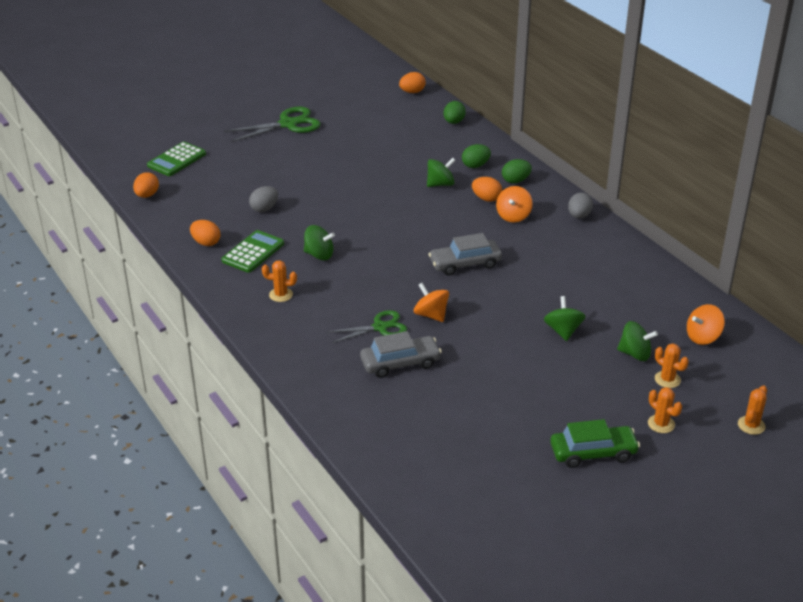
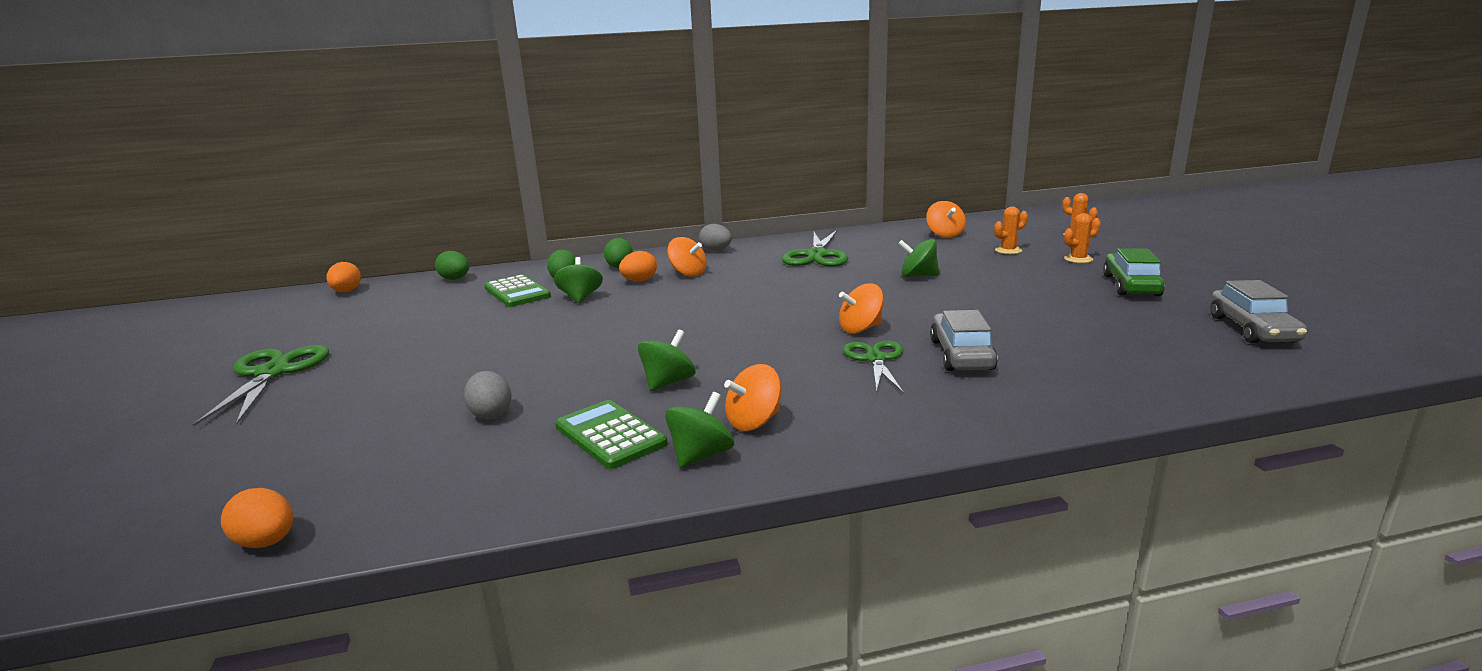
camera: 70 degrees left, 15 degrees down
green calculator [147,142,206,176] -> green calculator moved to [484,275,551,307]
orange egg [190,220,221,246] -> none
orange cactus [262,260,297,302] -> orange spinning top [724,364,781,431]
grey car [429,233,502,275] -> grey car moved to [1211,280,1307,343]
green spinning top [617,321,658,361] -> green spinning top moved to [665,392,734,468]
none -> green scissors [782,230,848,267]

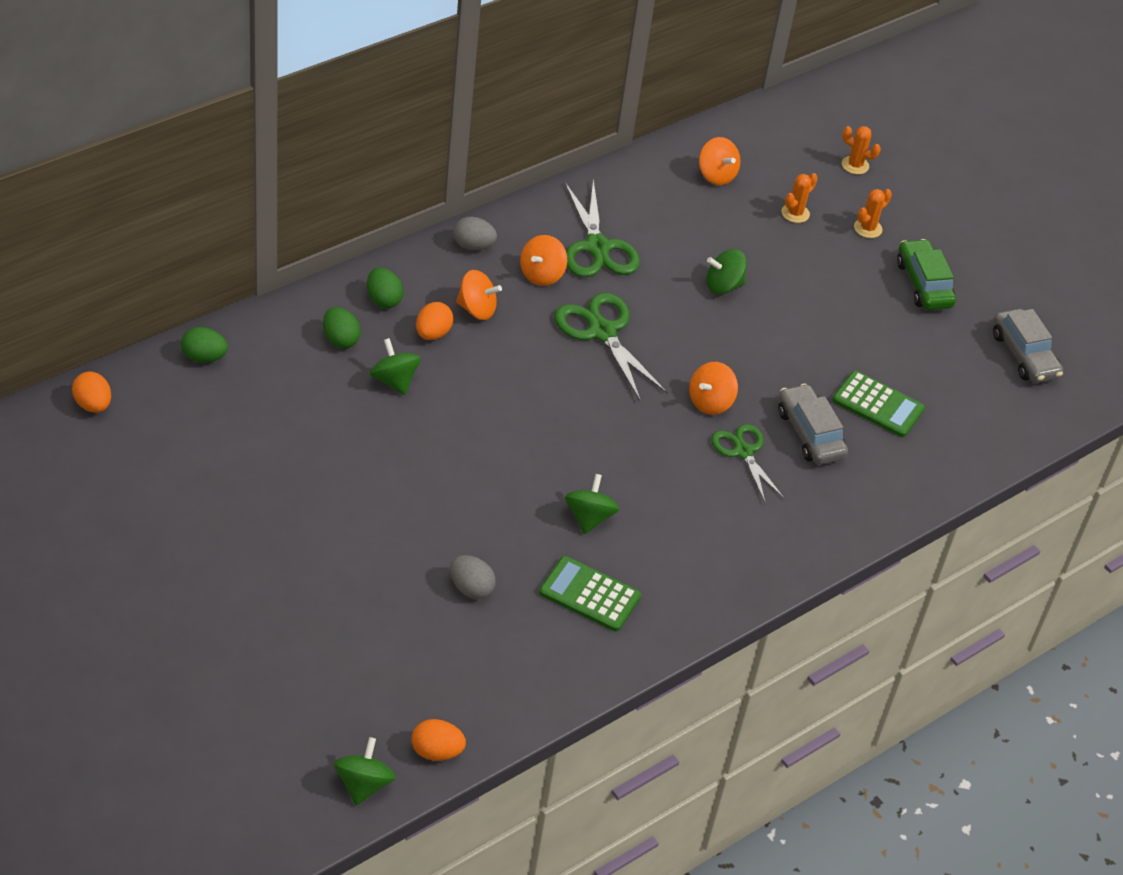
camera: 30 degrees left, 25 degrees up
green scissors [193,345,329,426] -> green scissors moved to [554,293,668,402]
green calculator [484,275,551,307] -> green calculator moved to [832,371,925,437]
green spinning top [665,392,734,468] -> green spinning top moved to [334,737,395,805]
orange spinning top [724,364,781,431] -> orange spinning top moved to [520,235,567,286]

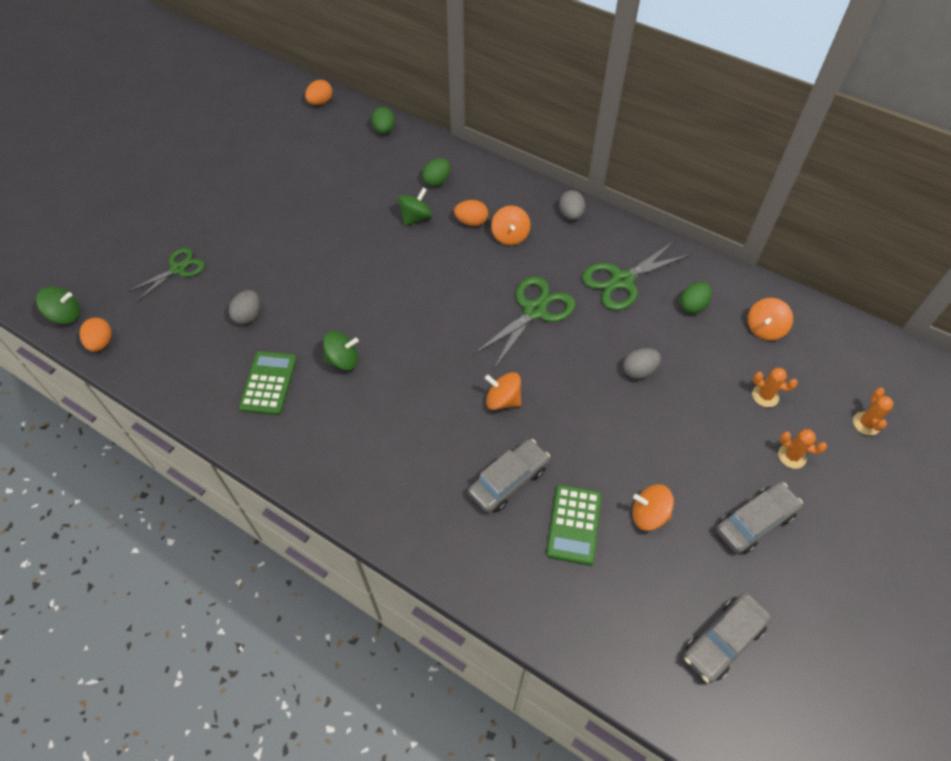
camera: 75 degrees right, 10 degrees up
green egg [367,268,403,308] -> green egg moved to [680,282,712,314]
orange spinning top [520,235,567,286] -> orange spinning top moved to [633,484,674,531]
green spinning top [706,249,747,295] -> grey egg [623,348,661,379]
green scissors [711,424,785,502] -> green scissors moved to [127,248,205,301]
green car [897,239,956,310] -> grey car [716,482,803,554]

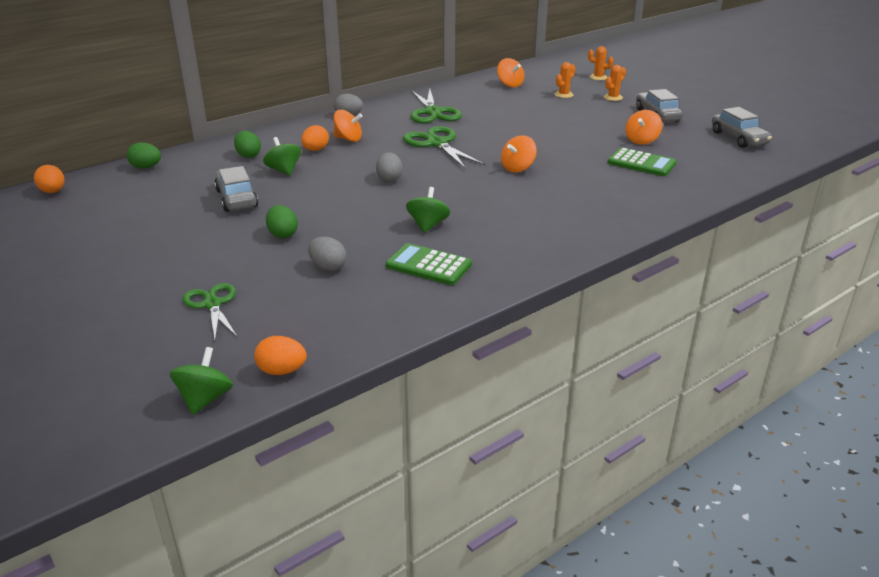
camera: 70 degrees left, 25 degrees down
grey car [468,439,550,513] -> grey car moved to [214,166,258,212]
grey egg [623,348,661,379] -> grey egg moved to [376,152,403,182]
green egg [680,282,712,314] -> green egg moved to [266,205,298,238]

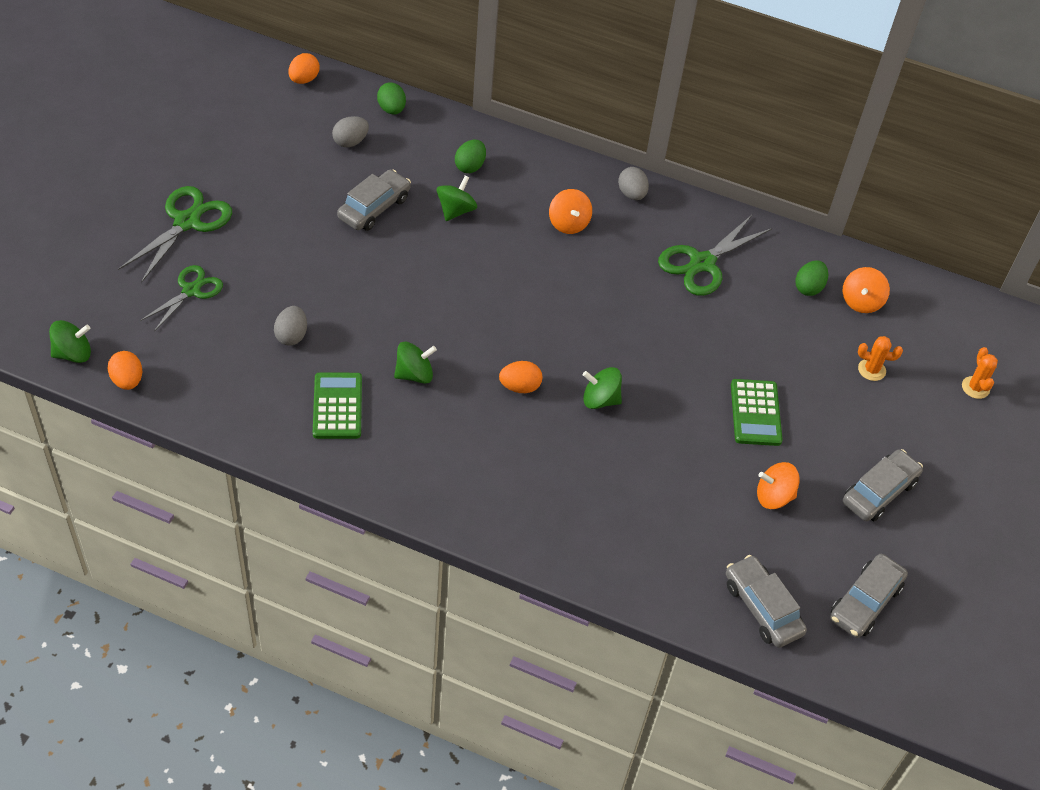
camera: 55 degrees right, 20 degrees up
green egg [266,205,298,238] -> green egg moved to [795,261,828,296]
orange egg [301,125,329,151] -> orange egg moved to [499,361,542,393]
grey egg [376,152,403,182] -> grey egg moved to [332,116,369,147]
green scissors [403,126,486,169] -> green scissors moved to [118,186,232,283]
orange spinning top [501,135,537,172] -> green spinning top [583,367,622,409]
orange cactus [604,65,626,101] -> none
green calculator [607,148,677,176] -> green calculator moved to [731,379,783,446]
none -> grey car [726,555,807,648]

